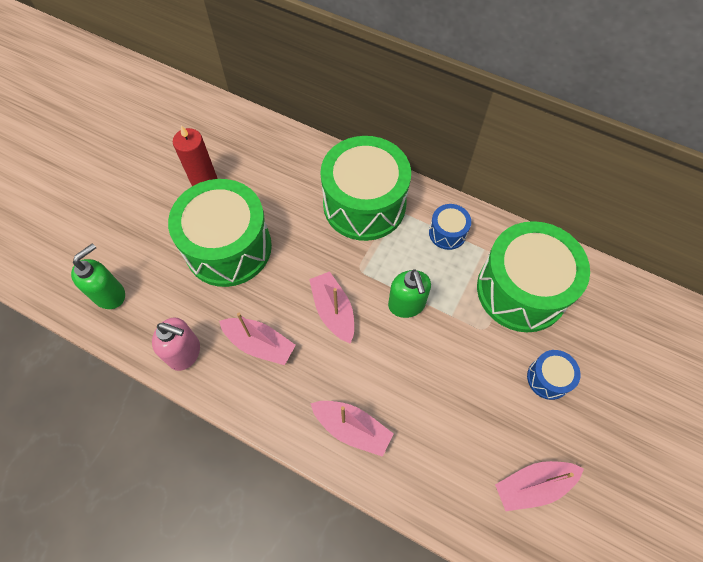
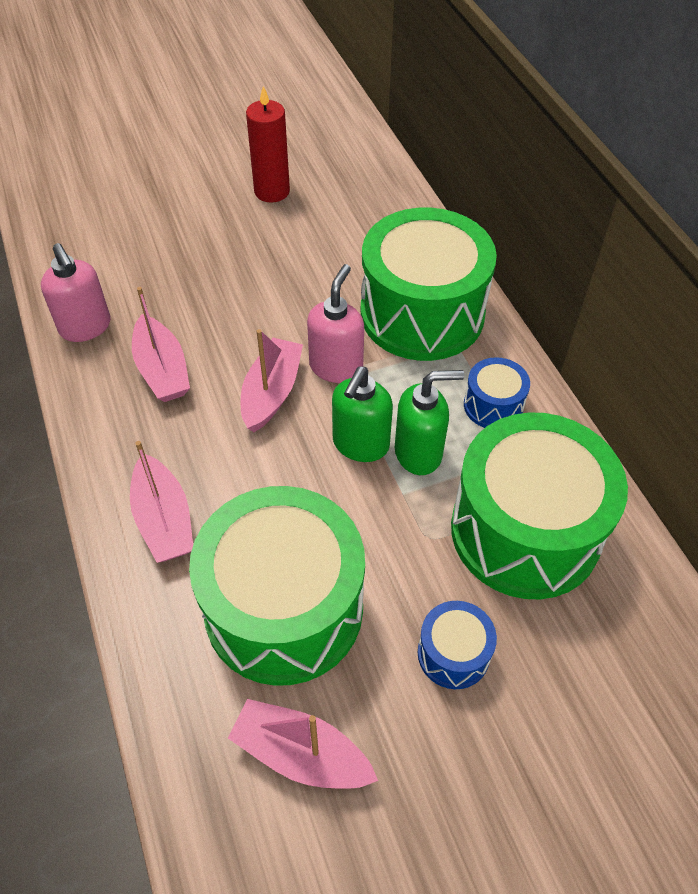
camera: 40 degrees right, 10 degrees down
green soap dispenser [71,243,125,309] -> green soap dispenser moved to [395,370,464,475]
green drum [168,179,272,287] -> green drum moved to [189,486,365,686]
none -> pink soap dispenser [307,264,364,383]

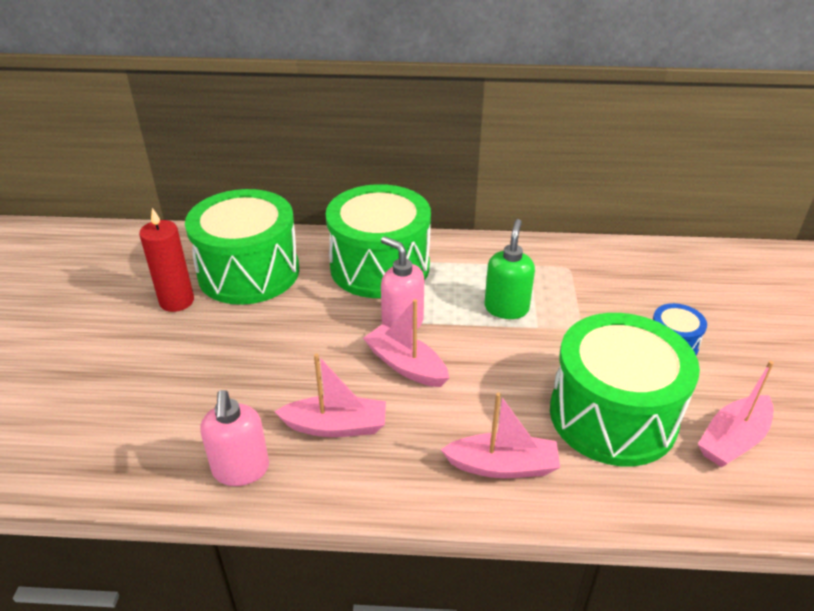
camera: 65 degrees left, 15 degrees down
pink soap dispenser [41,243,110,342] -> pink soap dispenser turned 90 degrees clockwise [200,390,269,486]
green soap dispenser [332,367,393,462] -> none
green drum [451,413,628,599] -> green drum moved to [185,189,299,305]
blue drum [464,357,530,428] -> none

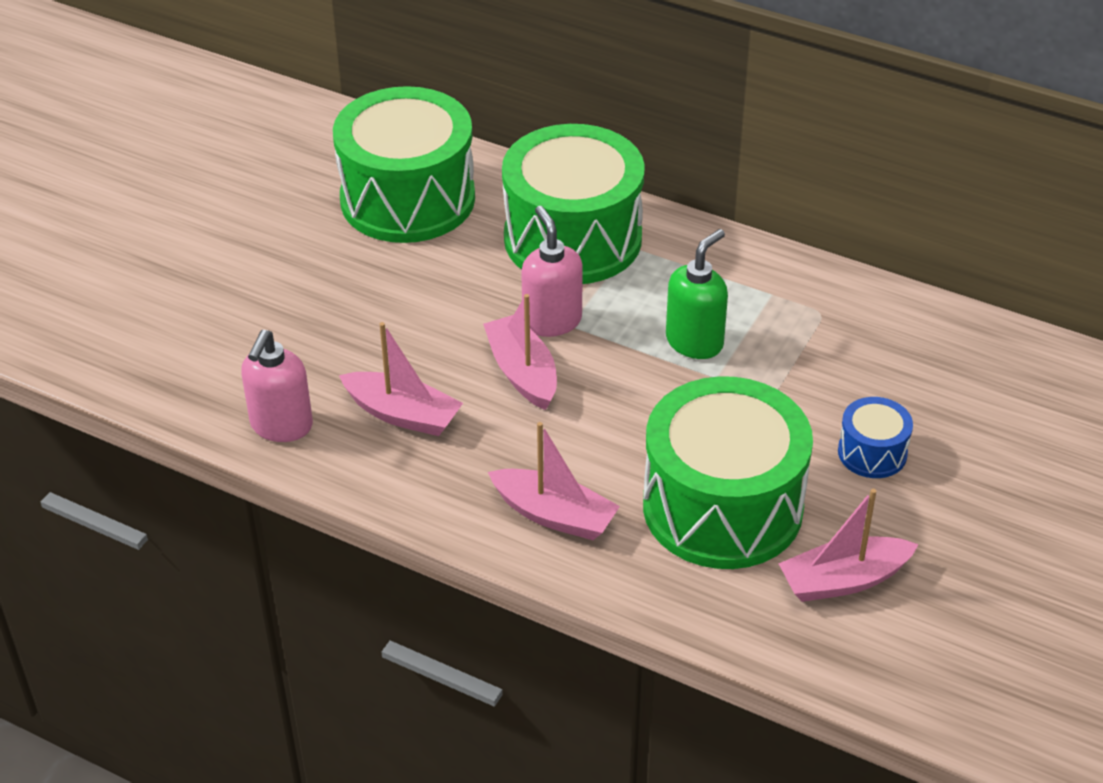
camera: 25 degrees right, 5 degrees up
red candle [139,208,194,312] -> none

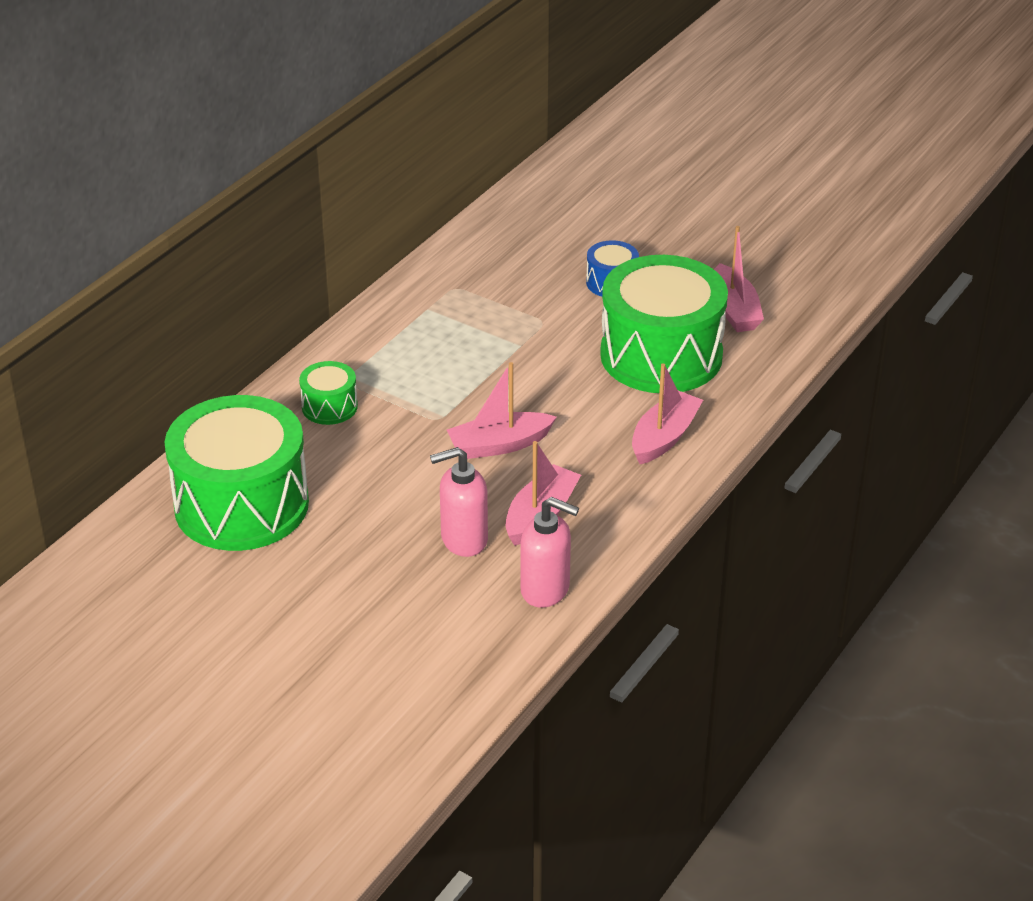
camera: 85 degrees left, 5 degrees down
green drum [502,124,645,284] -> green drum [299,361,358,425], size x0.44
pink soap dispenser [521,206,583,337] -> pink soap dispenser moved to [430,447,488,557]
green soap dispenser [666,229,728,359] -> none

